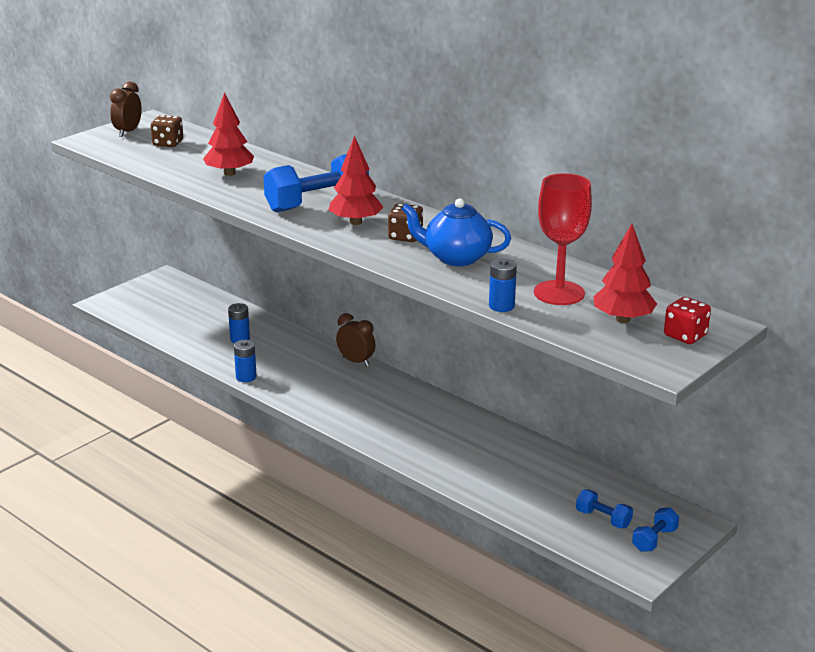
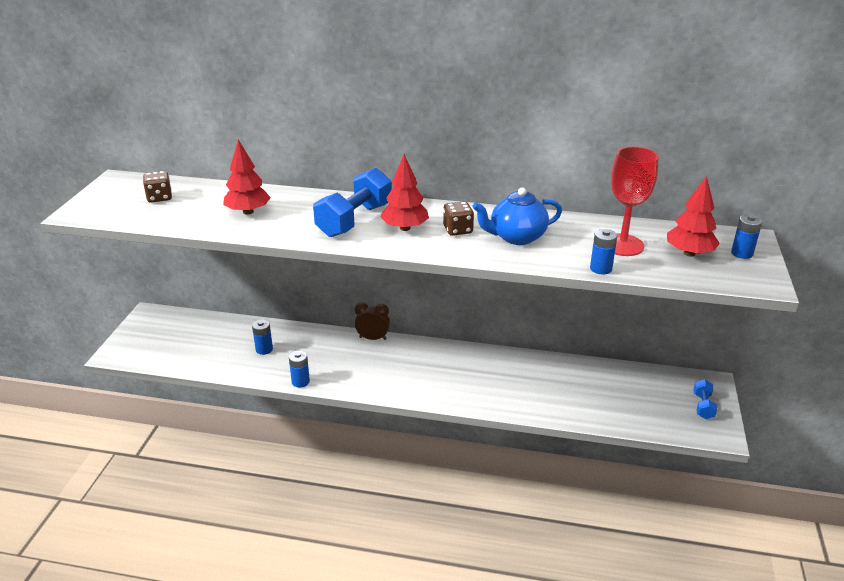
camera: 30 degrees left, 5 degrees up
brown clock [110,81,142,137] -> none
blue dumbbell [576,489,633,528] -> none
red dice [664,297,711,344] -> blue battery [731,215,762,259]

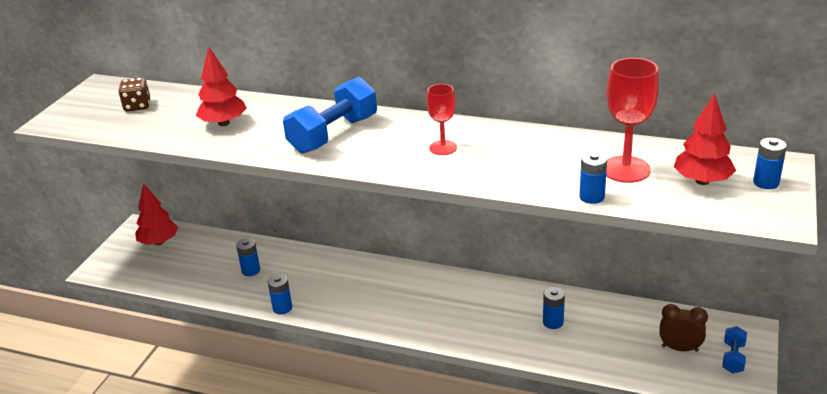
camera: 10 degrees right, 0 degrees up
brown clock [355,302,390,340] -> brown clock moved to [660,304,708,352]
red tree [380,154,429,231] -> red tree moved to [135,183,178,245]
brown dice [443,201,474,236] -> red goblet [427,84,457,155]
blue teapot [472,188,562,245] -> none
none -> blue battery [543,287,565,329]

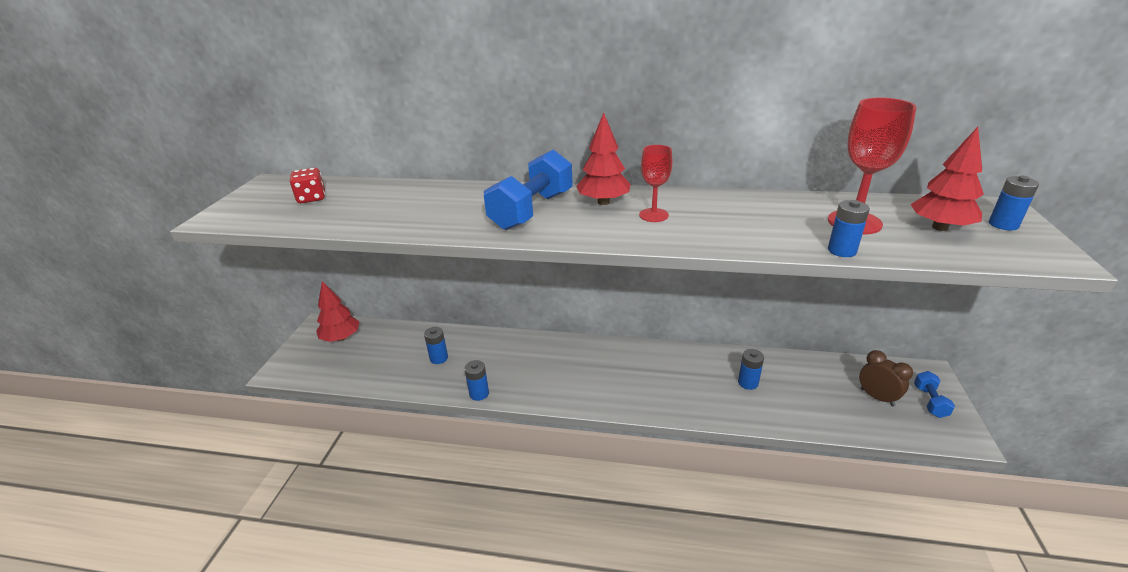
camera: 10 degrees left, 0 degrees up
brown dice [118,78,150,111] -> red dice [290,168,325,203]
red tree [196,46,247,126] -> red tree moved to [576,113,630,205]
brown clock [660,304,708,352] -> brown clock turned 45 degrees clockwise [859,350,913,406]

